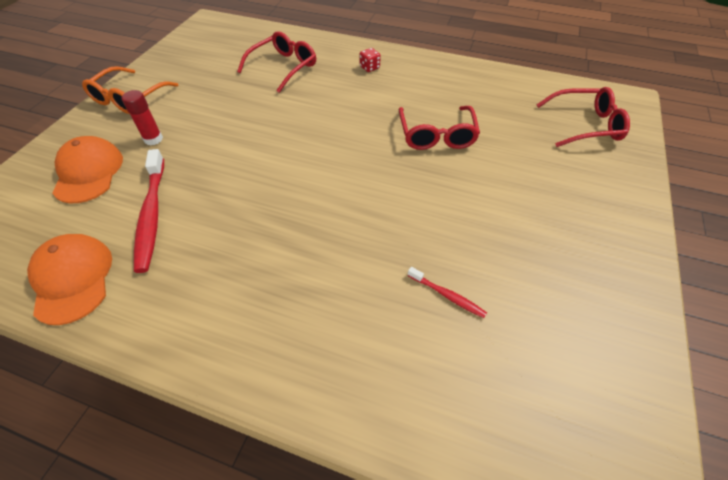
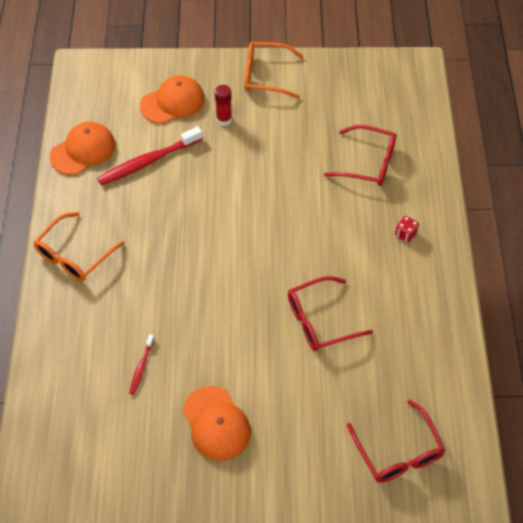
camera: 70 degrees right, 5 degrees up
none -> orange glasses [33,212,125,281]
none -> orange cap [183,386,251,461]

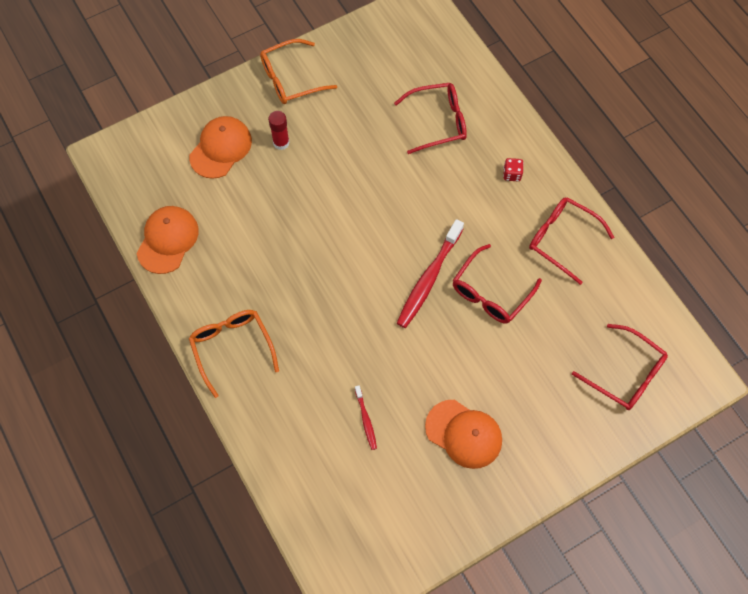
camera: 30 degrees left, 10 degrees up
orange glasses [33,212,125,281] -> orange glasses turned 150 degrees clockwise [189,310,279,398]
red toothbrush [97,126,203,186] -> red toothbrush moved to [397,219,464,328]
none -> red glasses [529,197,614,285]

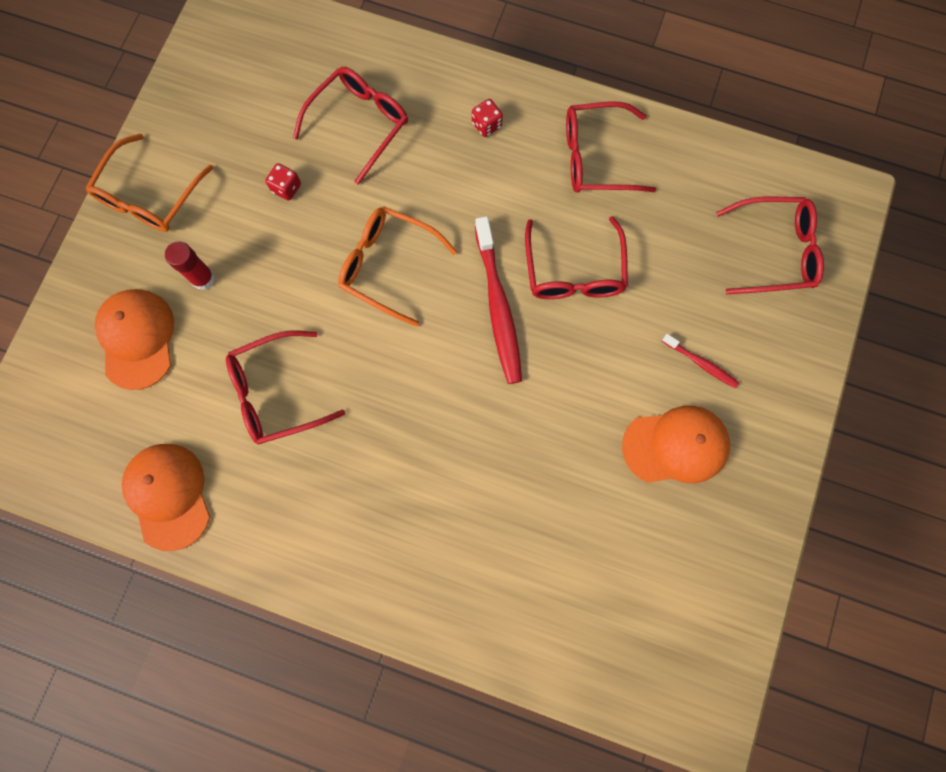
camera: 40 degrees left, 10 degrees up
orange glasses [189,310,279,398] -> orange glasses moved to [338,206,457,327]
red toothbrush [355,386,377,450] -> red toothbrush moved to [662,334,739,388]
none -> red glasses [226,330,345,444]
none -> red dice [265,163,301,201]

